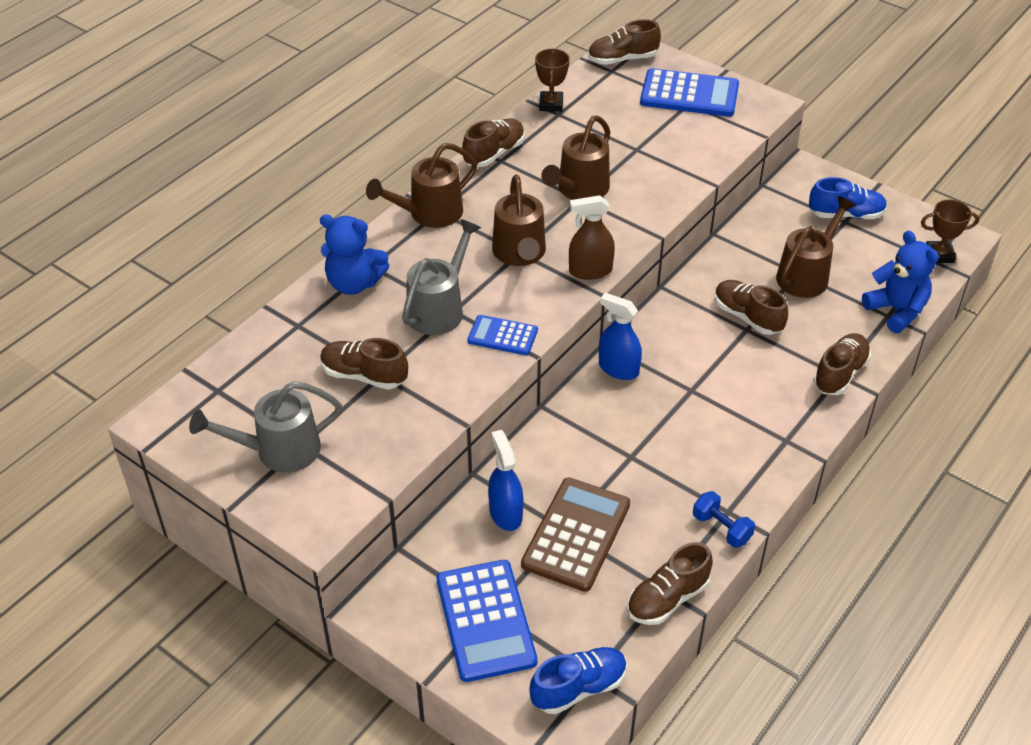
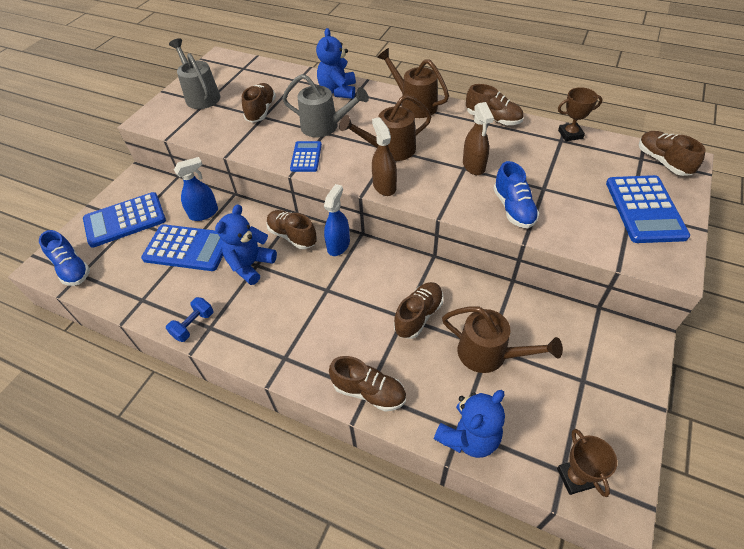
camera: 80 degrees right, 5 degrees up
brown calculator [521,477,630,592] -> blue calculator [141,224,224,271]
brown watering can [541,116,610,200] -> brown spray bottle [463,102,494,175]
brown shoe [627,542,713,625] -> brown shoe moved to [266,210,317,249]
blue shoe [809,177,887,219] -> blue shoe moved to [493,161,539,228]
none -> blue teddy bear [215,204,277,285]

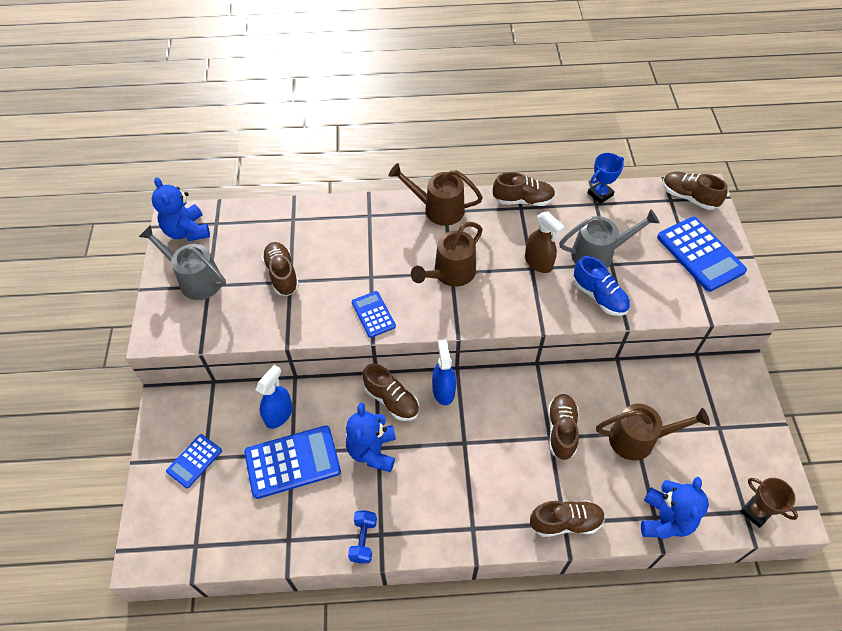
camera: 30 degrees left, 5 degrees up
blue shoe [39,230,90,286] -> none
blue calculator [83,192,166,248] -> blue calculator [166,434,222,488], size x0.57
brown shoe [266,210,317,249] -> brown shoe turned 150 degrees counterclockwise [362,364,419,421]
grey watering can [282,74,369,138] -> grey watering can moved to [559,209,660,268]
blue teddy bear [316,28,356,99] -> blue teddy bear moved to [152,177,210,241]
brown spray bottle [372,117,397,196] -> none
brown trophy [558,87,602,141] -> blue trophy [587,153,624,204]

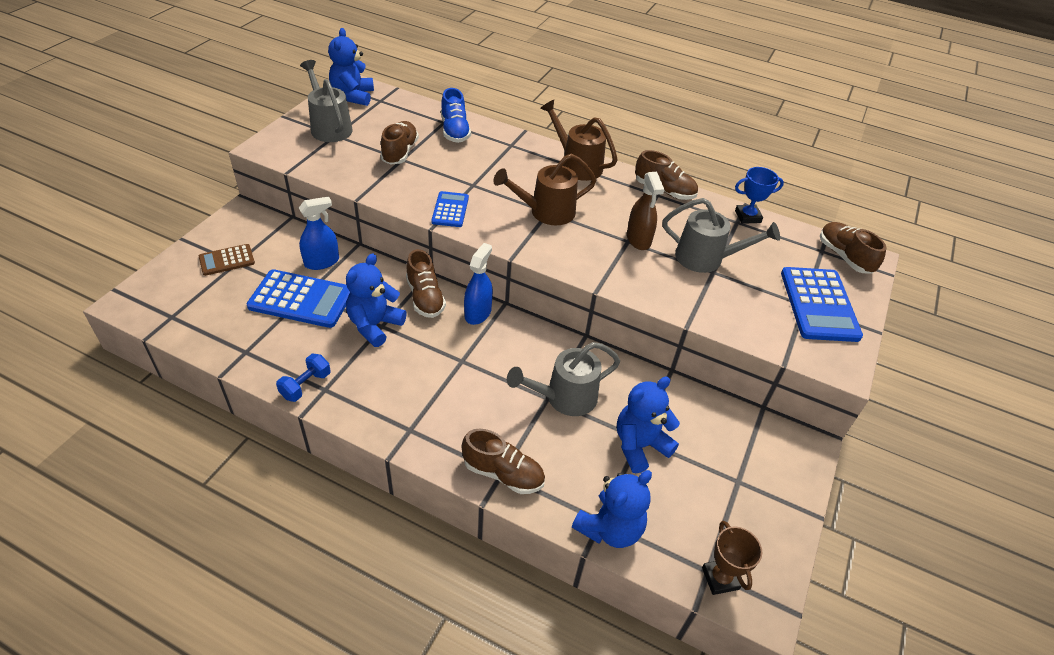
camera: 25 degrees right, 10 degrees down
blue calculator [166,434,222,488] -> brown calculator [199,244,255,276]
brown shoe [548,394,579,460] -> grey watering can [507,342,620,416]
blue shoe [573,256,630,316] -> blue shoe moved to [441,88,471,143]
brown watering can [596,404,710,461] -> blue teddy bear [617,376,680,473]

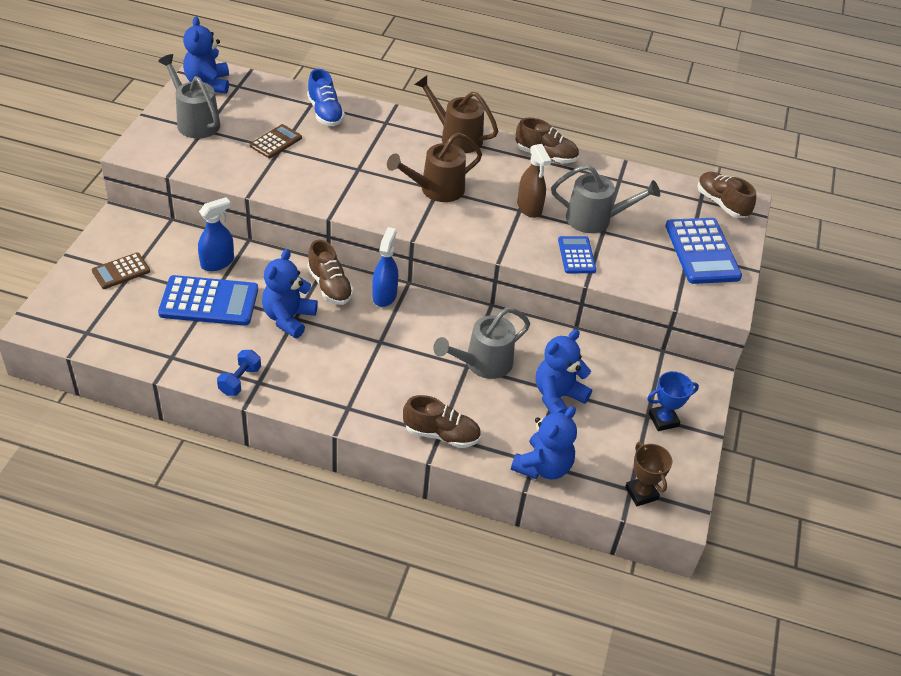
camera: 10 degrees left, 0 degrees up
brown shoe [380,121,419,165] -> brown calculator [250,124,302,158]
blue calculator [431,191,469,227] -> blue calculator moved to [558,236,596,273]
blue trophy [735,167,784,224] -> blue trophy moved to [647,371,699,431]

